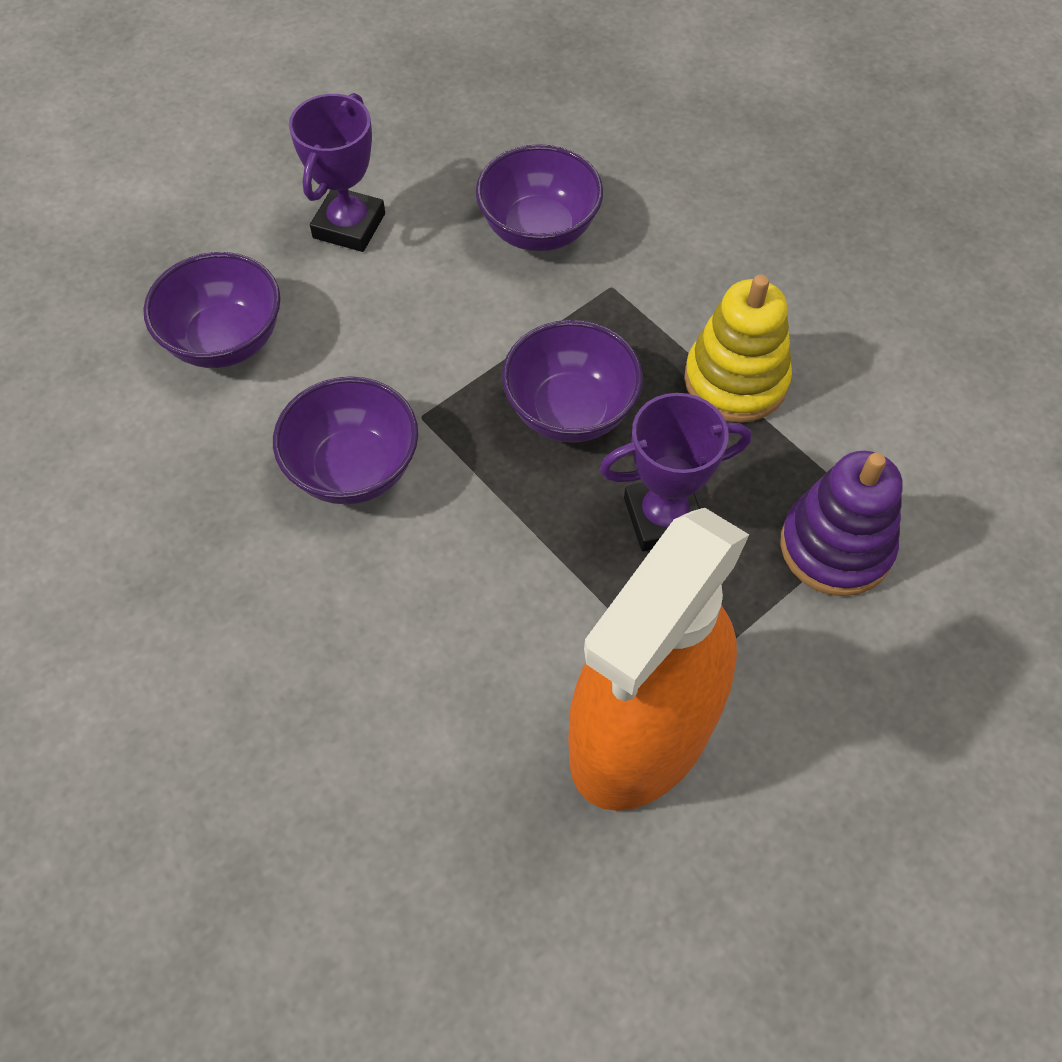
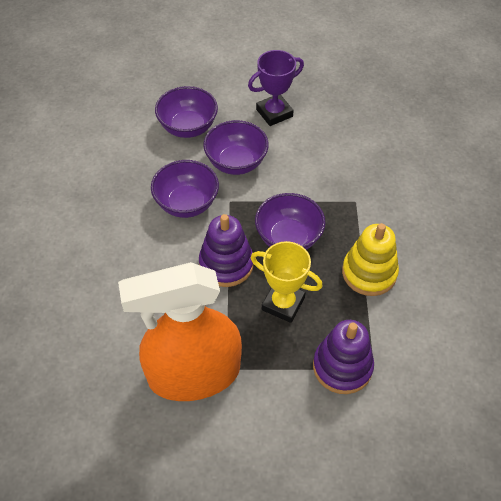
camera: 40 degrees right, 5 degrees down
purple bowl [476,144,603,251] -> purple bowl moved to [203,120,269,175]
purple trophy [600,393,751,551] -> yellow trophy [251,241,323,323]
none -> purple stacking toy [199,214,254,287]

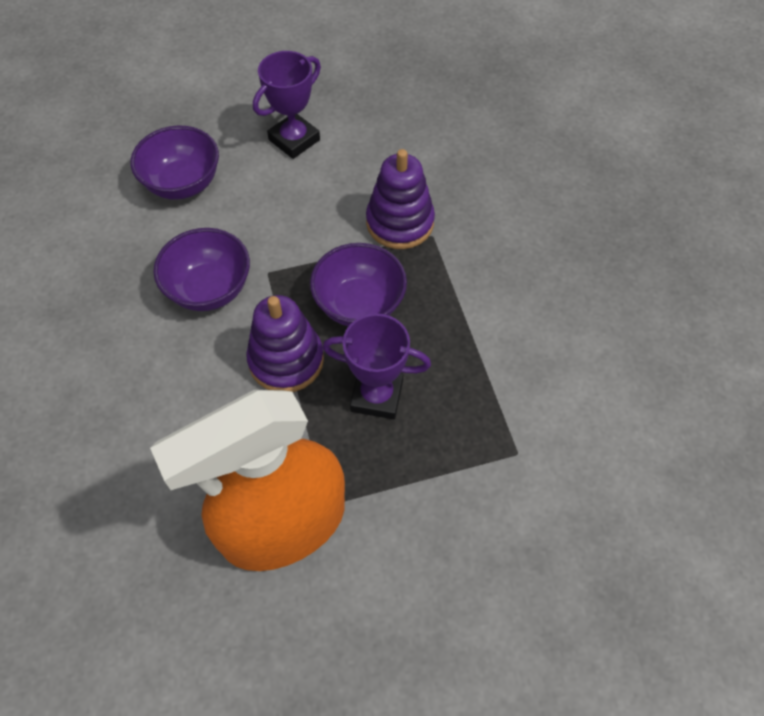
camera: 15 degrees left, 5 degrees up
purple bowl [203,120,269,175] -> none
yellow trophy [251,241,323,323] -> purple trophy [323,314,431,419]
purple stacking toy [313,320,374,394] -> purple stacking toy moved to [366,149,435,249]
yellow stacking toy [342,223,399,296] -> none

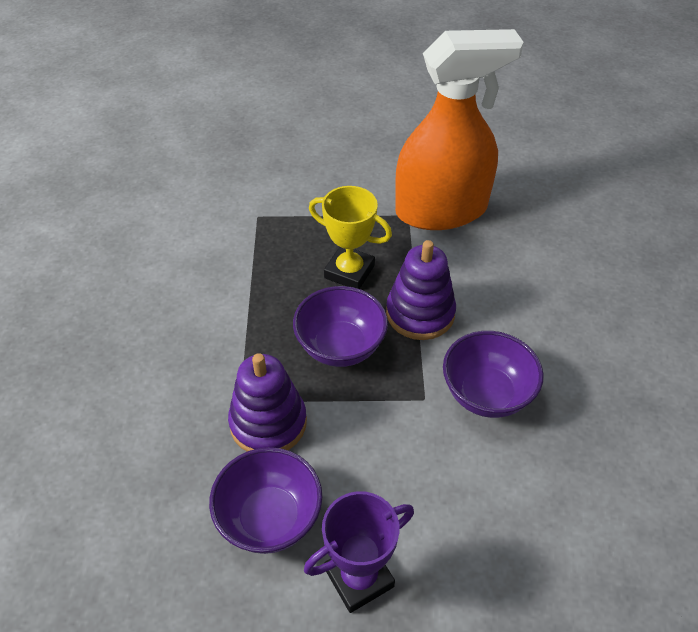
camera: 165 degrees left, 10 degrees down
purple bowl [130,126,219,200] -> purple bowl moved to [209,447,323,554]
purple trophy [323,314,431,419] -> yellow trophy [309,186,392,289]

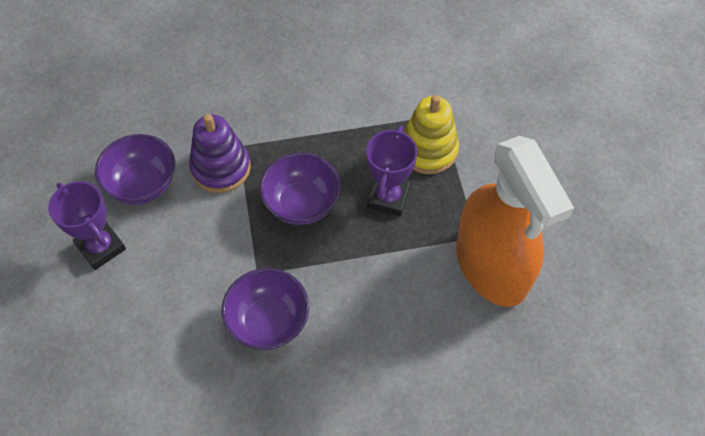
camera: 80 degrees right, 10 degrees up
yellow trophy [309,186,392,289] -> purple trophy [366,126,418,216]
purple stacking toy [386,240,456,340] -> none
none -> yellow stacking toy [403,95,459,174]

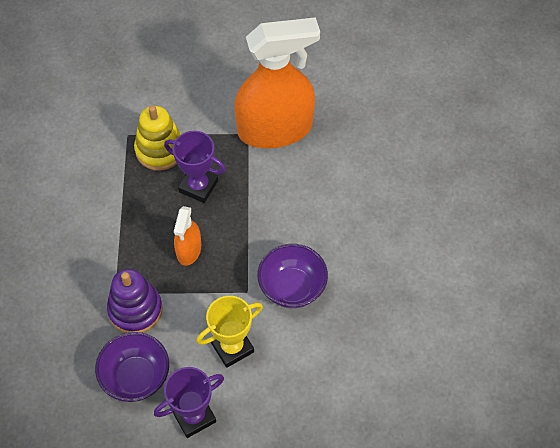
camera: 80 degrees left, 0 degrees up
purple bowl [260,153,340,225] -> orange spray bottle [174,206,201,266]
none -> yellow trophy [196,296,263,368]

